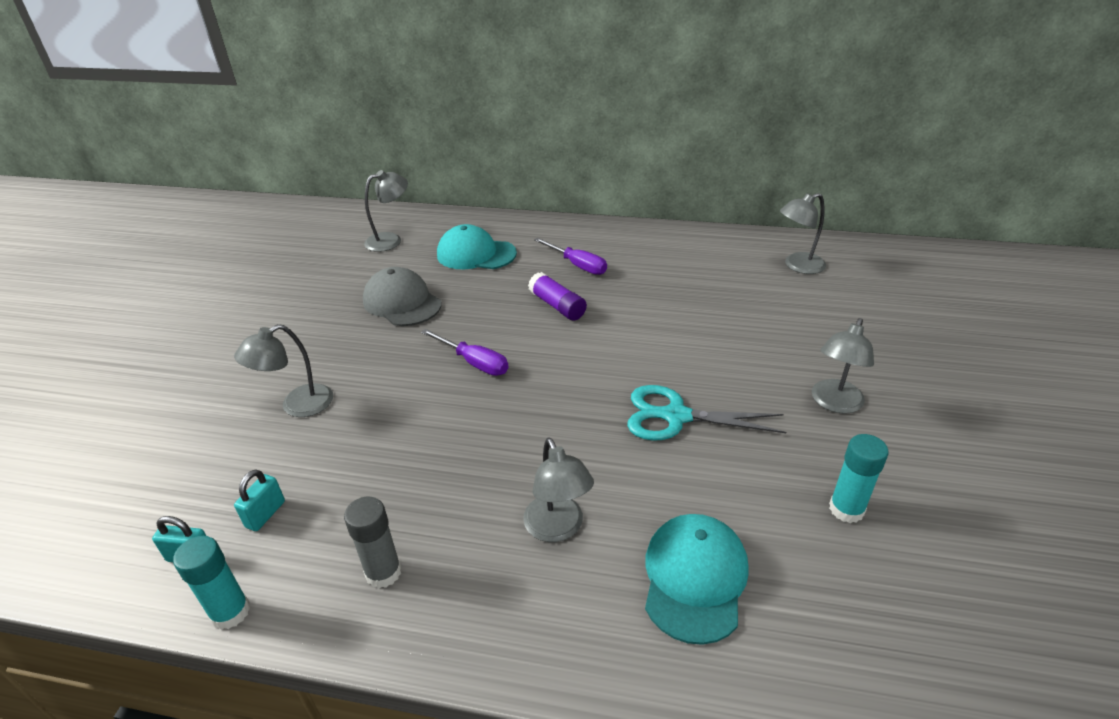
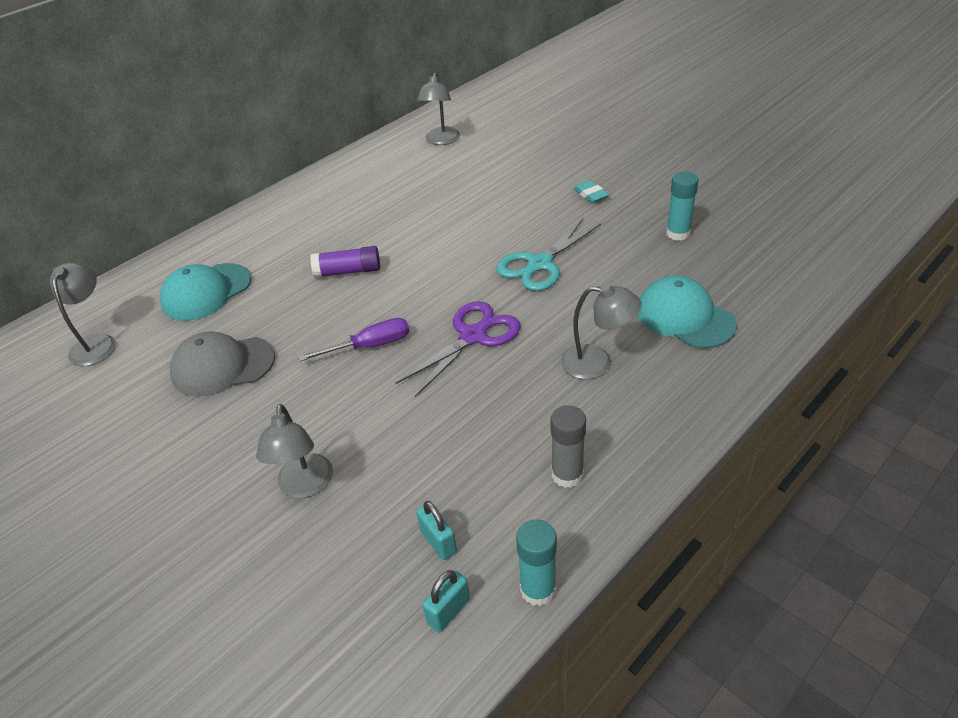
camera: 55 degrees left, 5 degrees up
purple screwdriver [534,238,607,275] -> none
grey lamp [812,318,874,414] -> turquoise eraser [574,180,609,203]
none -> purple scissors [396,301,521,397]

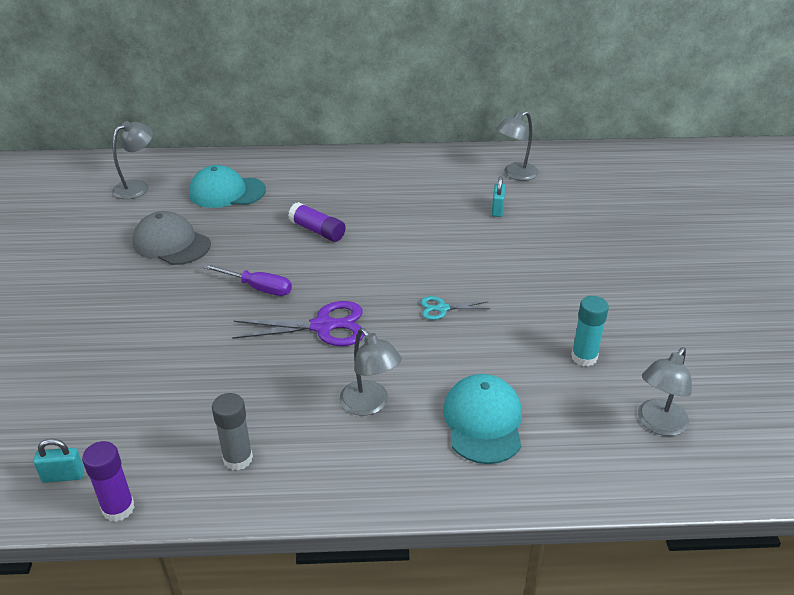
camera: 40 degrees right, 5 degrees down
grey lamp [256,404,333,498] -> grey lamp moved to [638,347,692,436]
turquoise padlock [416,501,457,560] -> turquoise padlock moved to [492,176,506,217]
turquoise scissors [497,218,601,291] -> turquoise scissors [421,296,490,320], size x0.54
turquoise glue stick [516,519,557,606] -> purple glue stick [82,441,135,522]
turquoise eraser [574,180,609,203] -> none

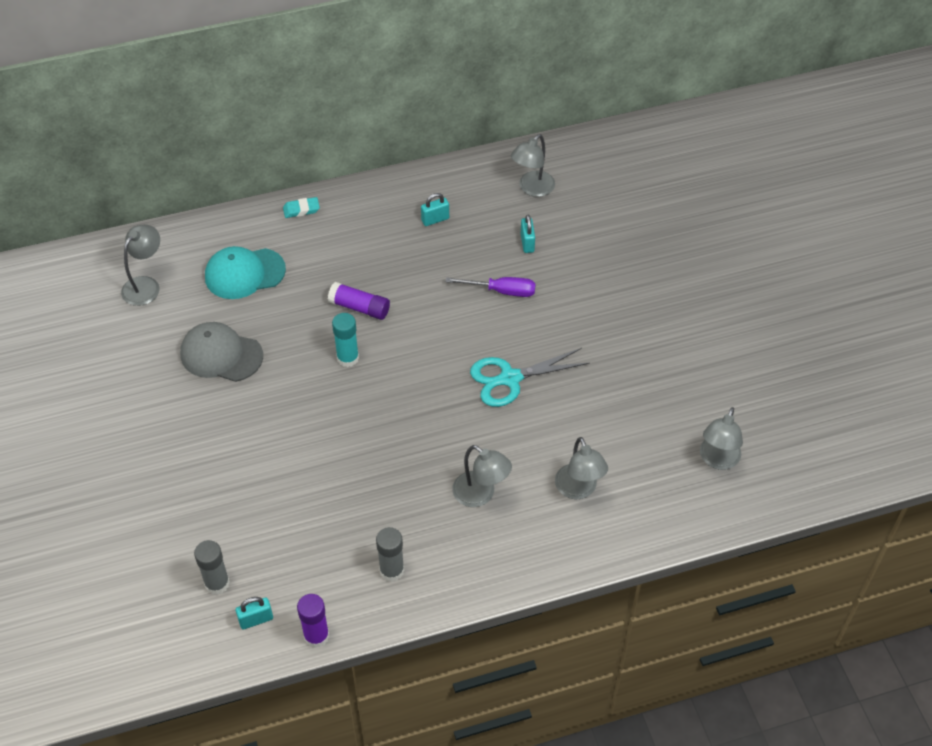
camera: 15 degrees left, 15 degrees up
purple screwdriver [203,264,292,296] -> purple screwdriver moved to [446,277,536,297]
purple scissors [232,301,364,346] -> none
turquoise scissors [421,296,490,320] -> turquoise scissors [470,348,590,407], size x1.85
turquoise cap [443,374,522,464] -> grey lamp [555,437,608,499]
turquoise glue stick [571,296,609,366] -> turquoise glue stick moved to [332,313,359,367]
none -> grey glue stick [194,540,230,595]
none -> turquoise eraser [283,197,320,218]
none -> turquoise padlock [421,193,449,226]

